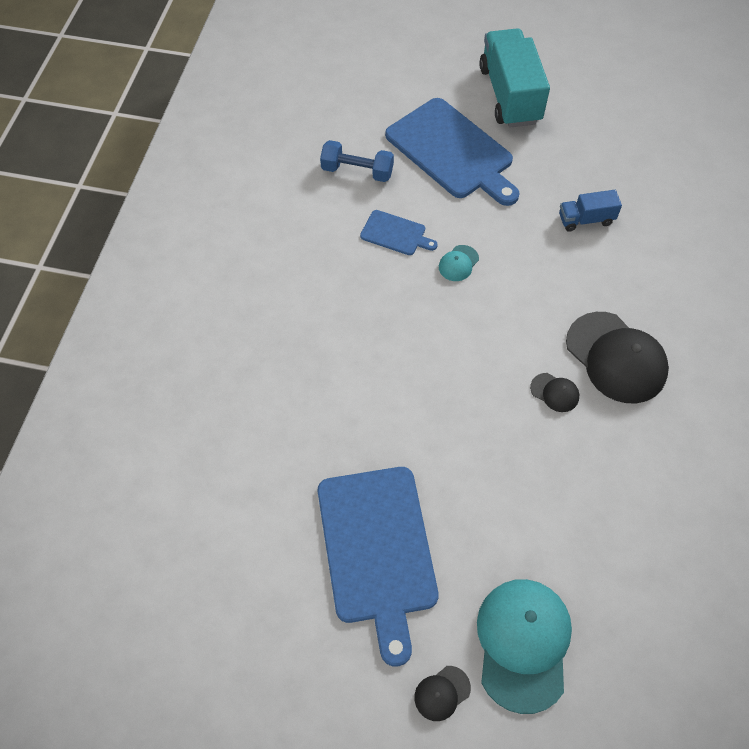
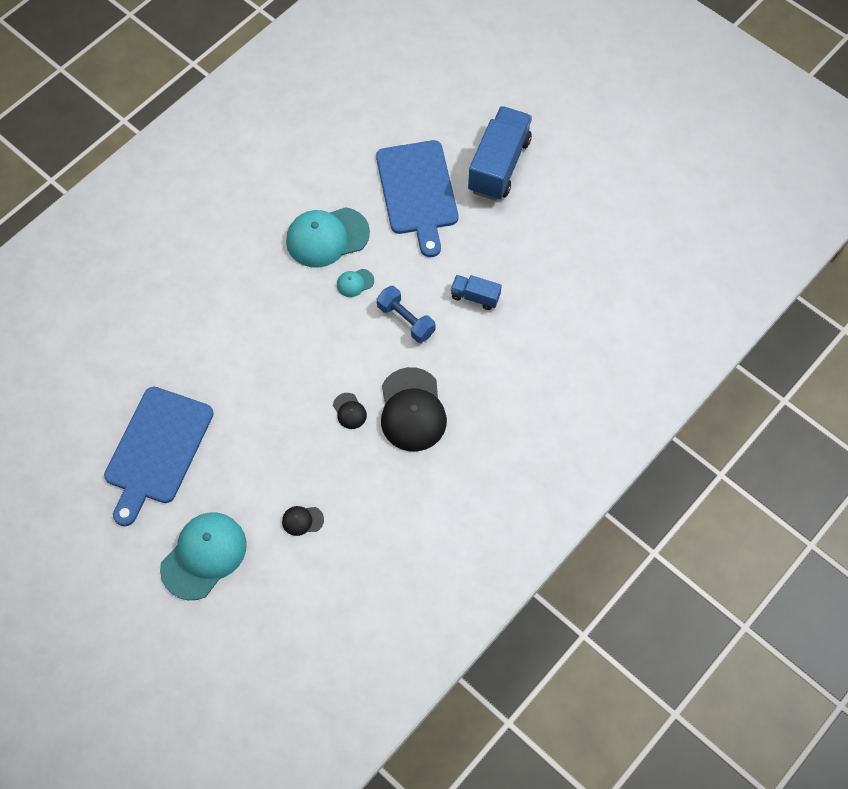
camera: 30 degrees right, 5 degrees up
blue dumbbell [320,140,394,182] -> blue dumbbell moved to [377,286,435,343]
blue cutting board [360,210,438,255] -> turquoise cap [286,207,370,268]
black cap [414,666,471,721] -> black cap moved to [282,506,324,536]
turquoise truck [479,28,550,128] -> blue truck [468,106,532,201]

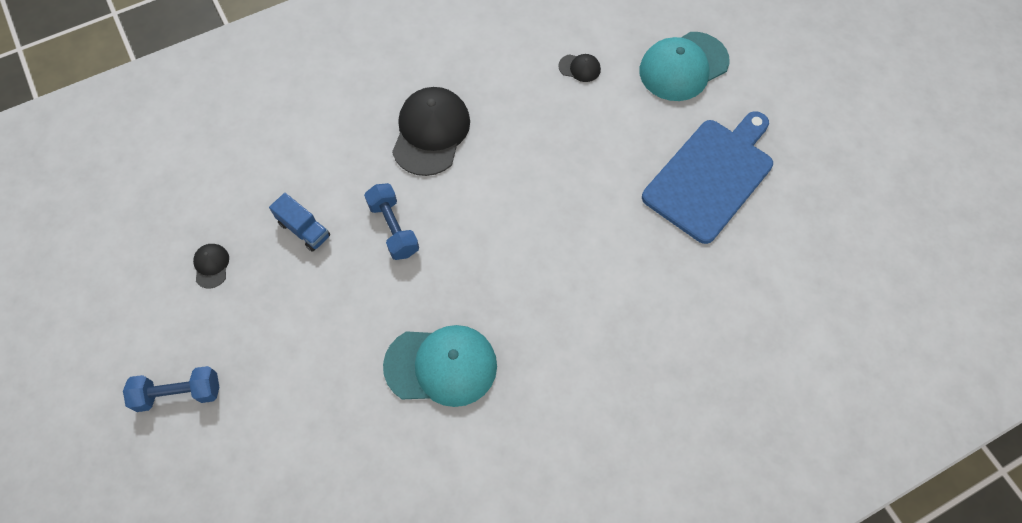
camera: 160 degrees left, 0 degrees up
black cap [333,393,367,429] -> black cap moved to [193,244,229,288]
turquoise cap [337,269,374,297] -> none
blue cutting board [376,140,458,257] -> none
blue truck [468,106,532,201] -> blue dumbbell [123,366,219,412]

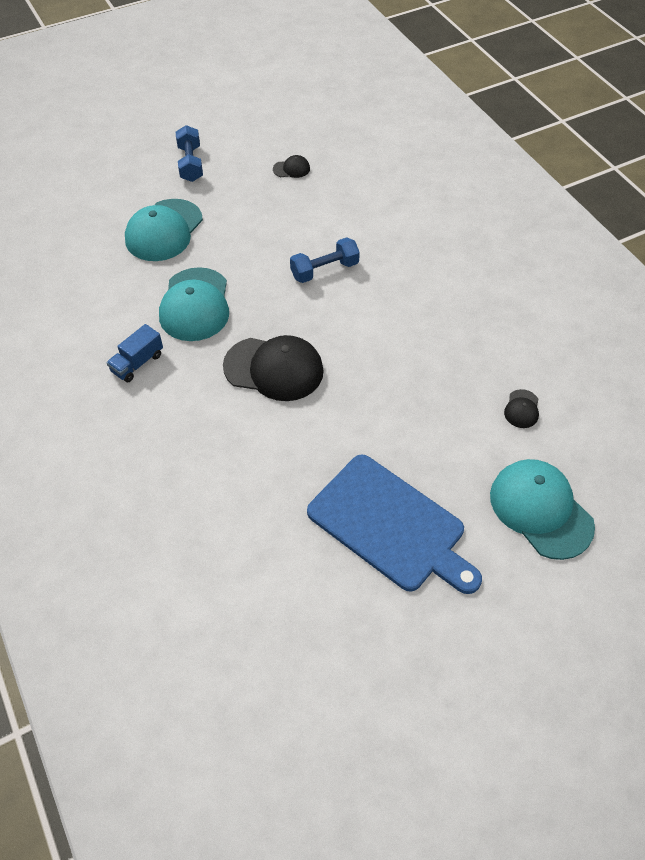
camera: 90 degrees right, 10 degrees down
blue truck [269,193,330,252] -> blue truck moved to [106,324,163,382]
black cap [392,87,470,176] -> black cap moved to [223,335,324,401]
none -> turquoise cap [125,199,203,261]

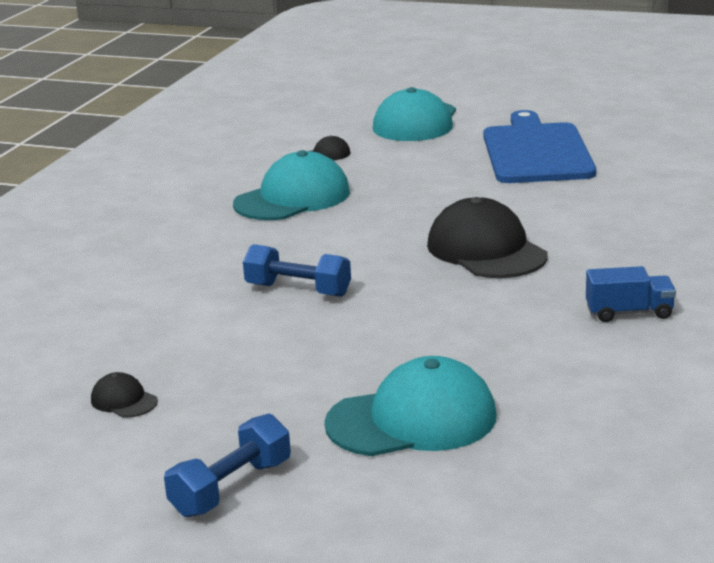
camera: 130 degrees left, 30 degrees down
turquoise cap [159,267,229,341] -> turquoise cap moved to [233,150,350,220]

